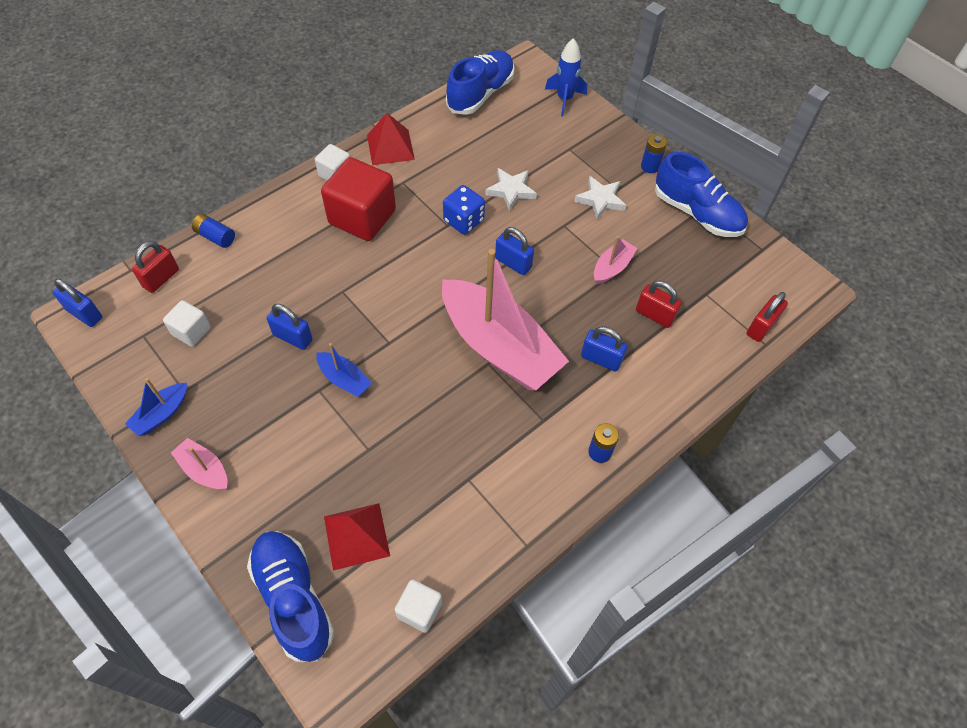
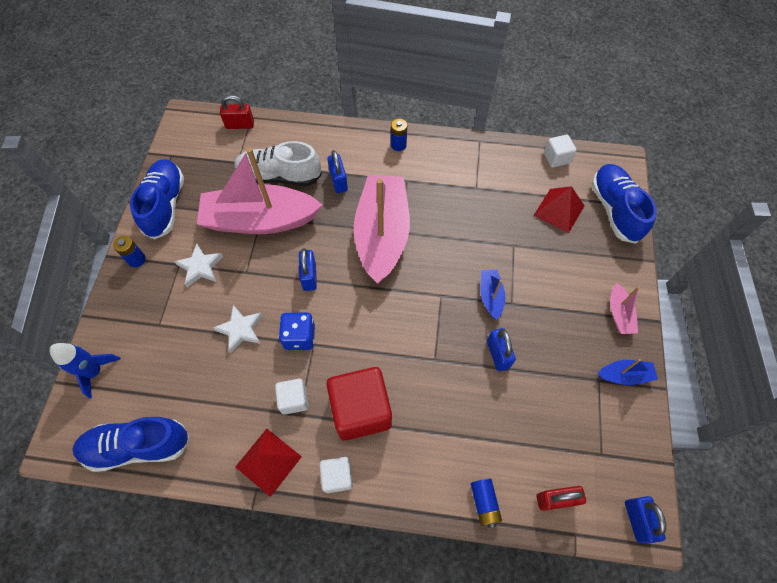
camera: 130 degrees left, 5 degrees up
white cube [163,300,211,347] -> white cube moved to [275,379,308,415]
blue shoe [247,531,334,662] -> blue shoe turned 150 degrees clockwise [591,164,657,244]
pink boat [594,236,638,284] -> pink boat [197,147,322,234], size x2.36
red padlock [636,281,682,328] -> white shoe [234,141,322,186]

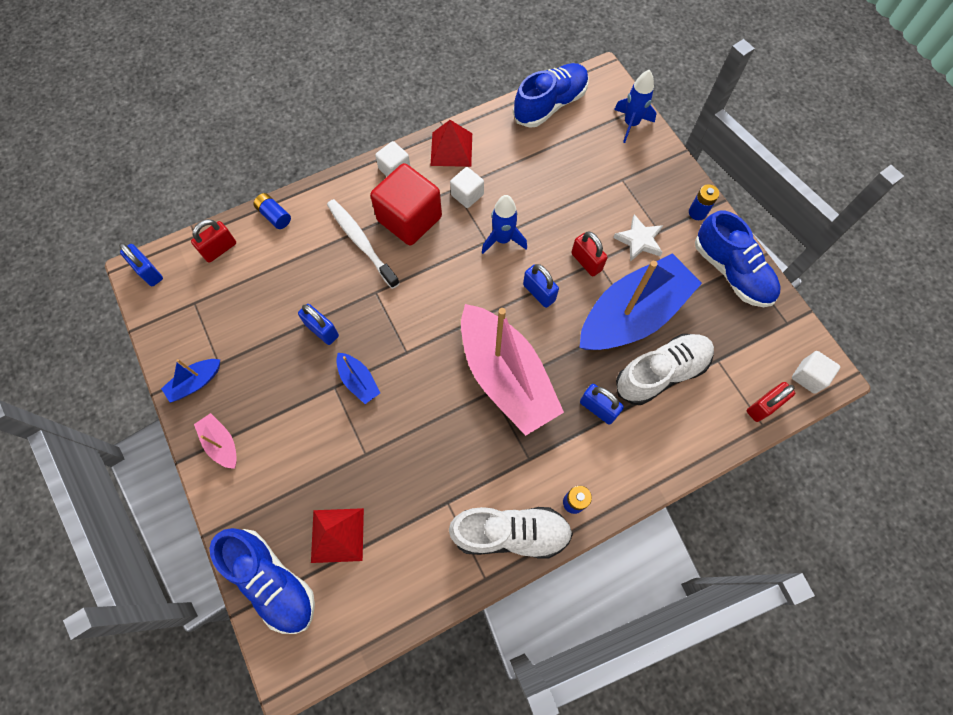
camera: 145 degrees right, 5 degrees up
pink boat [197,147,322,234] -> blue boat [579,253,702,350]
white star [213,305,263,354] -> none
blue dice [279,313,315,350] -> blue rocket [482,195,527,254]
white cube [544,134,576,168] -> white cube moved to [792,351,840,394]
none -> white toothbrush [327,199,400,289]
none -> white shoe [449,507,573,559]
none -> red padlock [571,232,608,276]

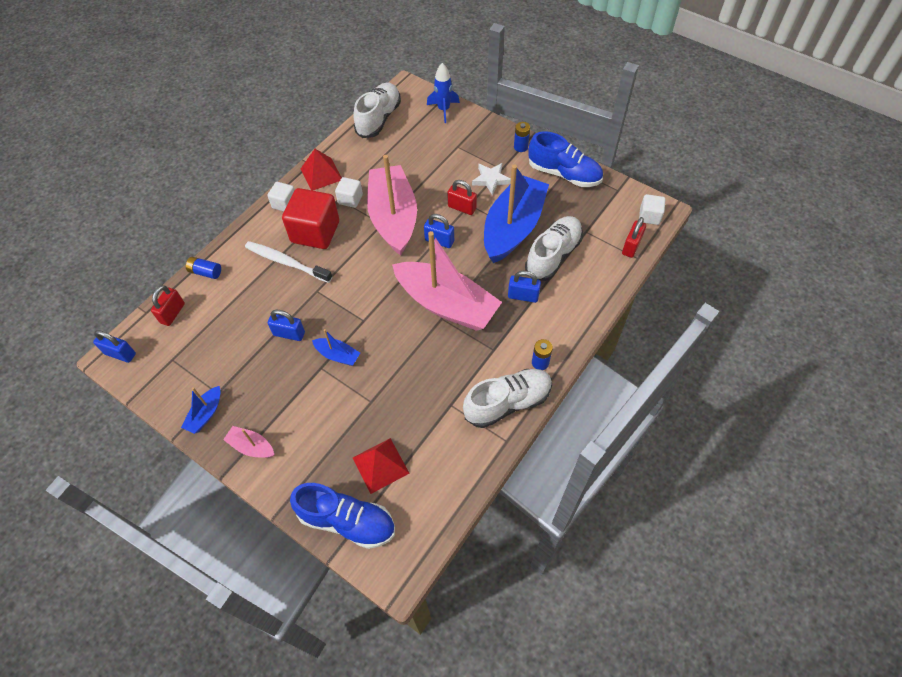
camera: 25 degrees left, 10 degrees down
blue rocket [482,195,527,254] -> pink boat [367,155,417,256]
blue shoe [513,63,589,128] -> white shoe [353,82,401,138]

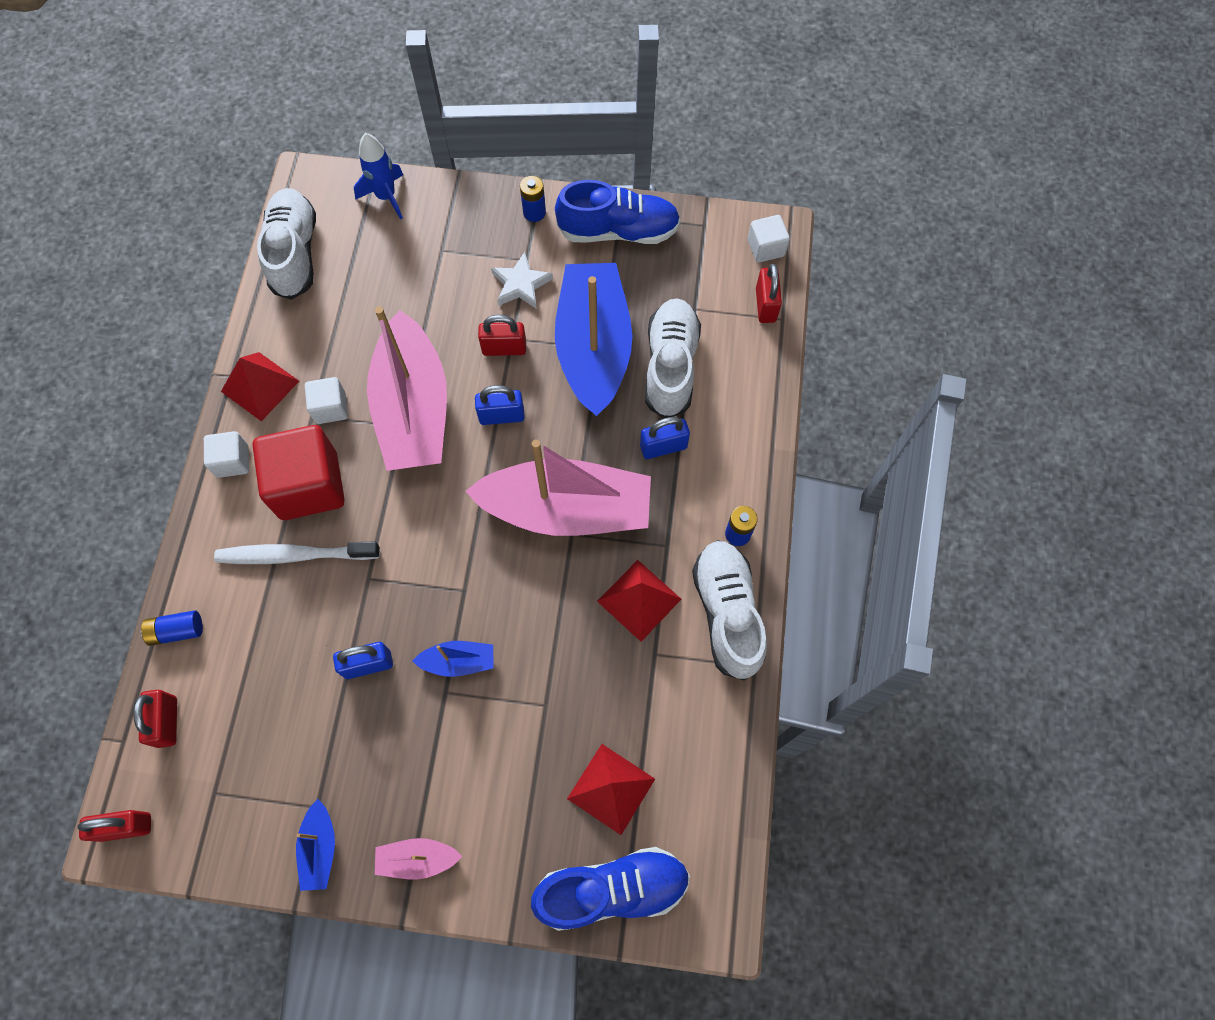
camera: 30 degrees left, 10 degrees up
blue padlock [93,330,136,363] -> red padlock [77,810,151,842]
pink boat [367,155,417,256] -> pink boat turned 150 degrees counterclockwise [367,306,447,471]
white shoe [463,369,552,428] -> white shoe turned 45 degrees counterclockwise [692,540,767,681]
none -> red pyramid [597,560,681,642]

